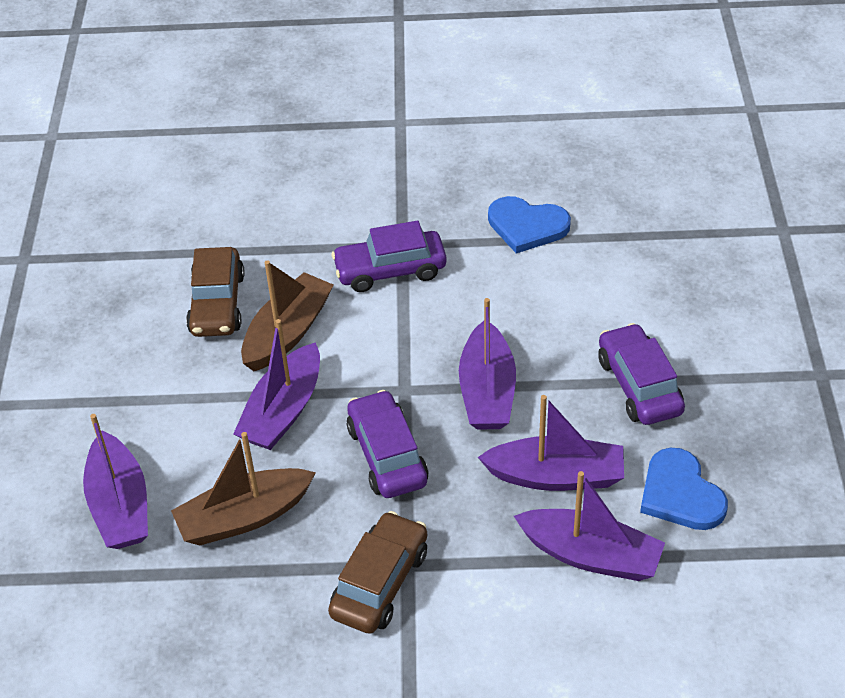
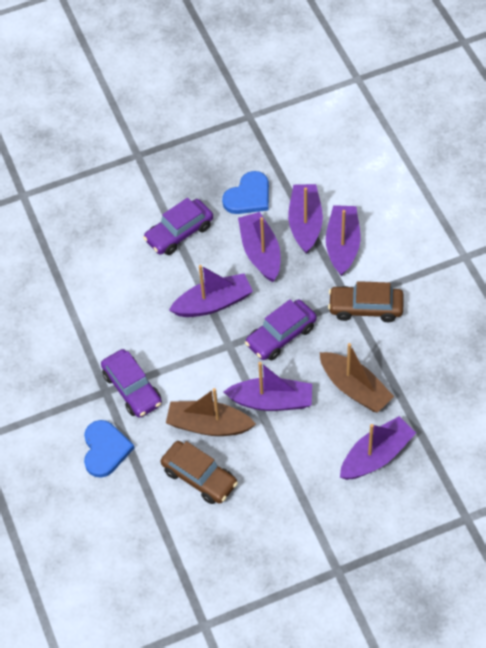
camera: 110 degrees left, 10 degrees up
brown car [186,247,245,337] -> brown car turned 60 degrees clockwise [161,441,238,504]
blue heart [488,196,571,254] -> blue heart moved to [84,420,134,478]
none -> purple boat [326,205,360,276]

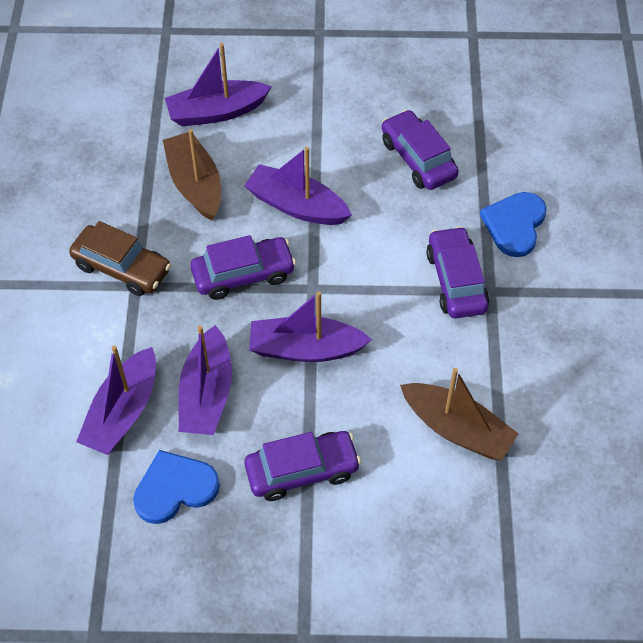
camera: 160 degrees left, 0 degrees up
brown car [161,441,238,504] -> purple car [382,110,459,190]
brown boat [166,388,256,436] -> brown boat moved to [400,368,519,461]
purple boat [326,205,360,276] -> none

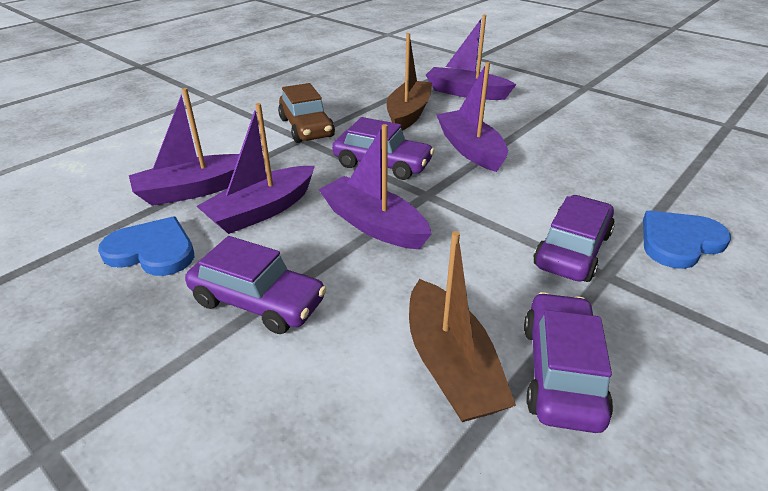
camera: 40 degrees right, 20 degrees down
purple car [382,110,459,190] -> purple car moved to [524,292,613,433]

